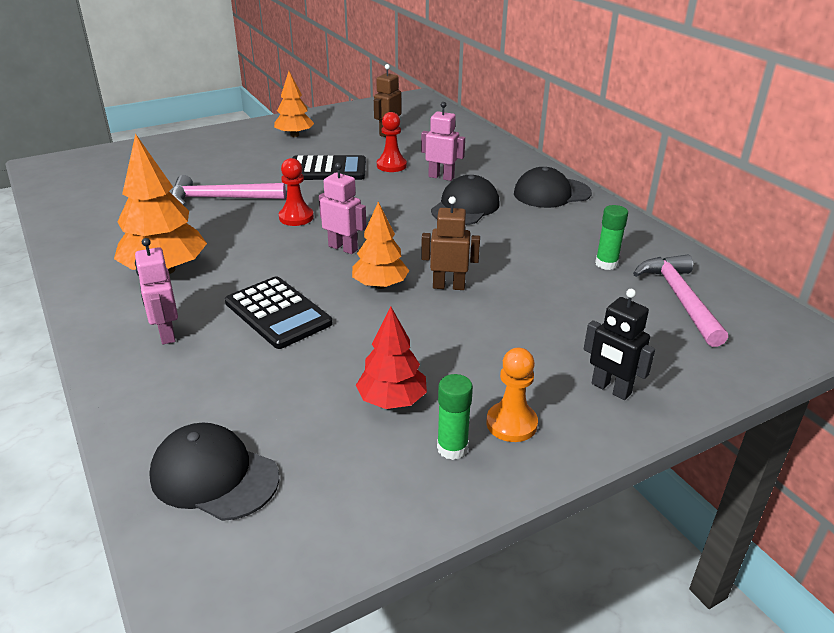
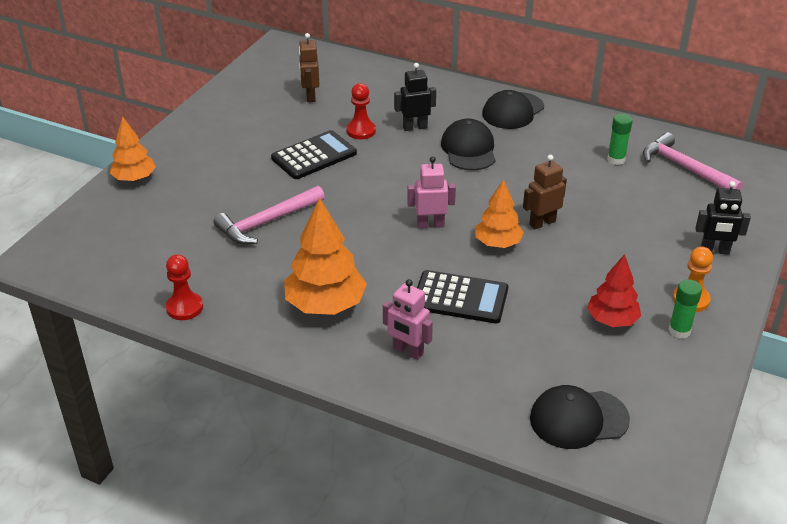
camera: 35 degrees left, 5 degrees up
orange tree [274,71,314,137] -> orange tree moved to [110,116,156,182]
red pawn [279,158,314,226] -> red pawn moved to [166,254,203,320]
pink robot [421,102,465,181] -> black robot [394,63,436,131]

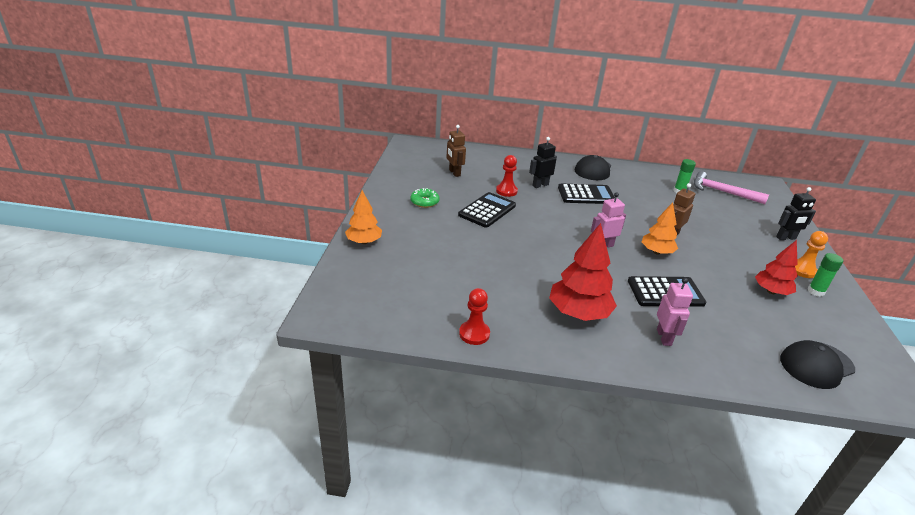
camera: 20 degrees left, 5 degrees down
pink hammer [213,186,325,245] -> none
orange tree [284,198,367,315] -> red tree [549,223,617,321]
pink robot [383,279,433,360] -> pink robot turned 105 degrees counterclockwise [657,278,693,346]
black cap [441,119,496,170] -> black calculator [558,183,615,204]
none -> green donut [410,188,440,208]

